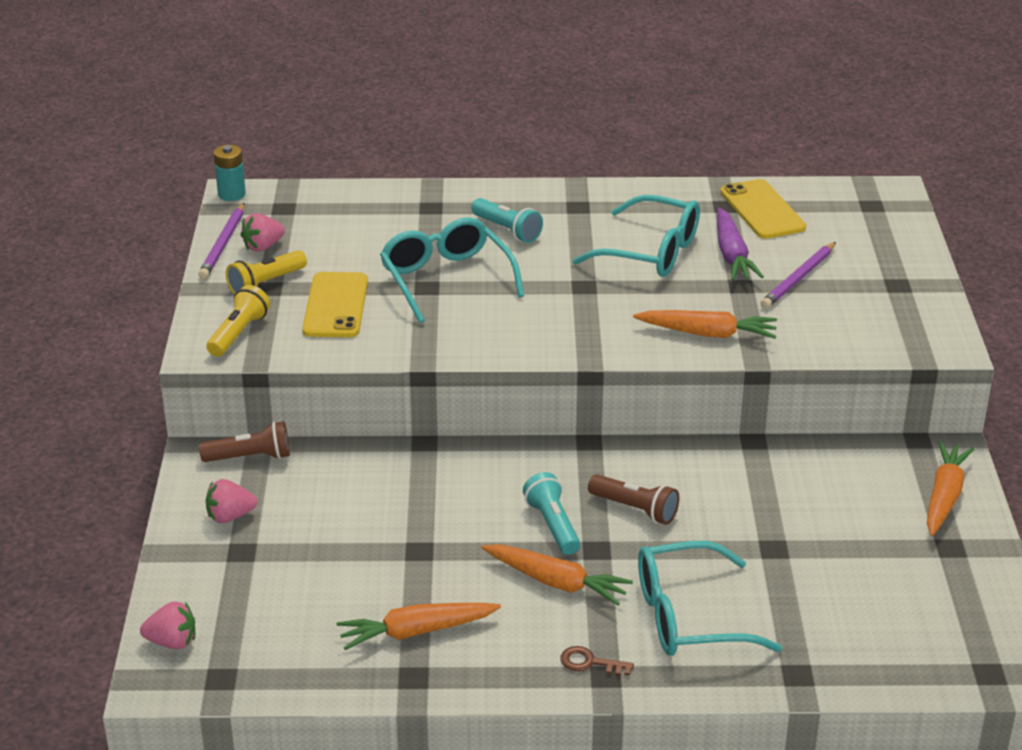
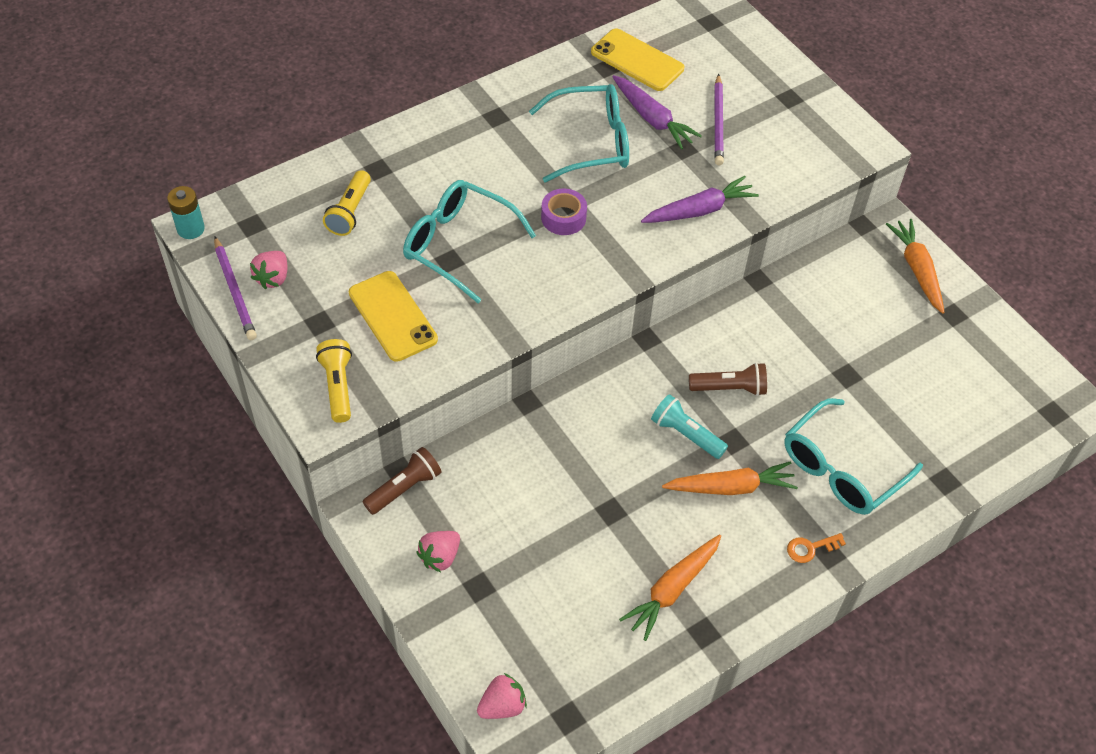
camera: 35 degrees left, 20 degrees up
yellow flashlight [226,250,307,294] -> yellow flashlight moved to [323,170,371,236]
turquoise flashlight [471,198,543,243] -> none
brown key [560,646,634,676] -> orange key [787,533,846,563]
orange carrot [633,310,777,339] -> purple carrot [641,176,759,223]
none -> purple tape [541,189,587,235]

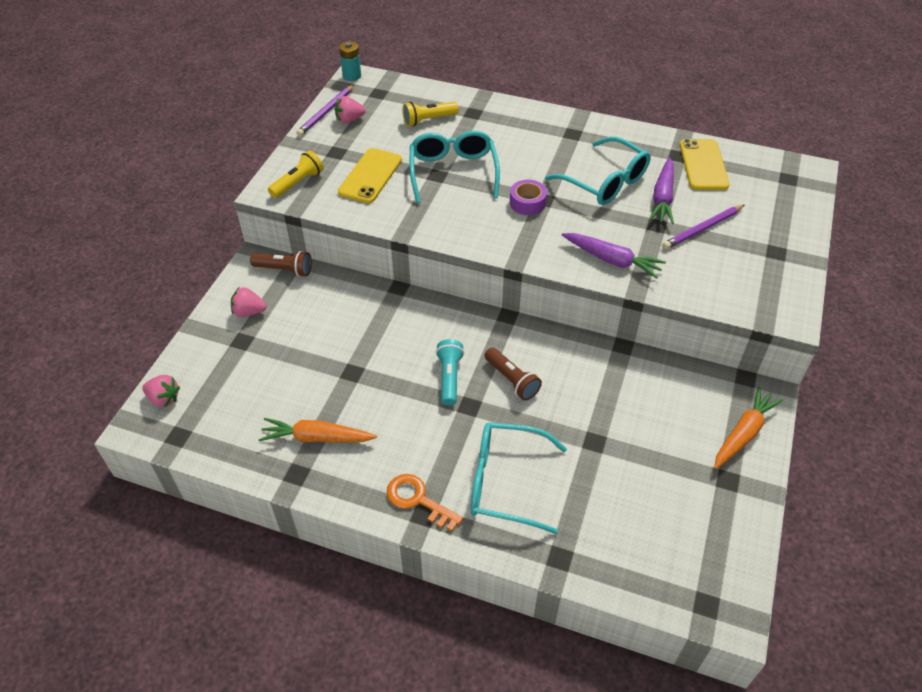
camera: 55 degrees right, 5 degrees down
orange carrot [662,461,798,495] -> none
orange key [787,533,846,563] -> orange key [387,474,463,531], size x1.57

